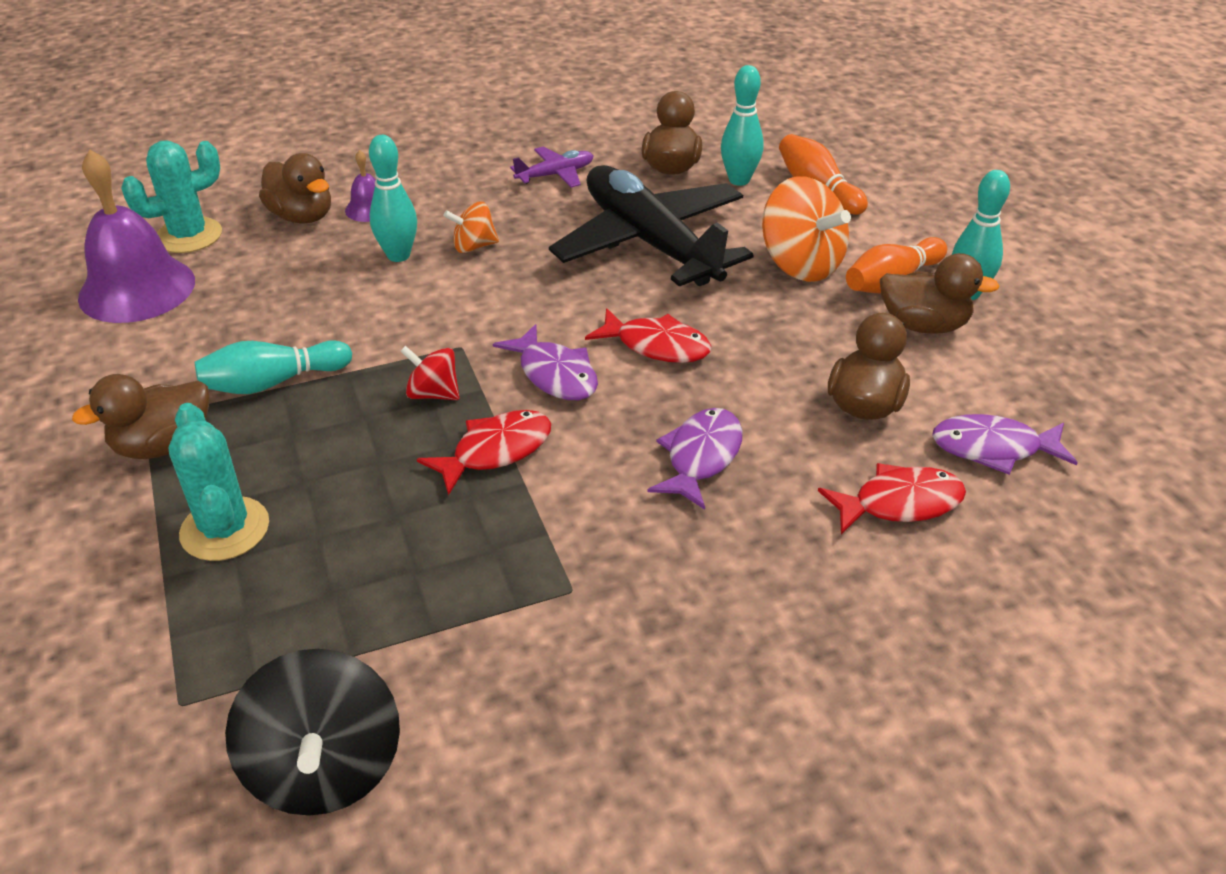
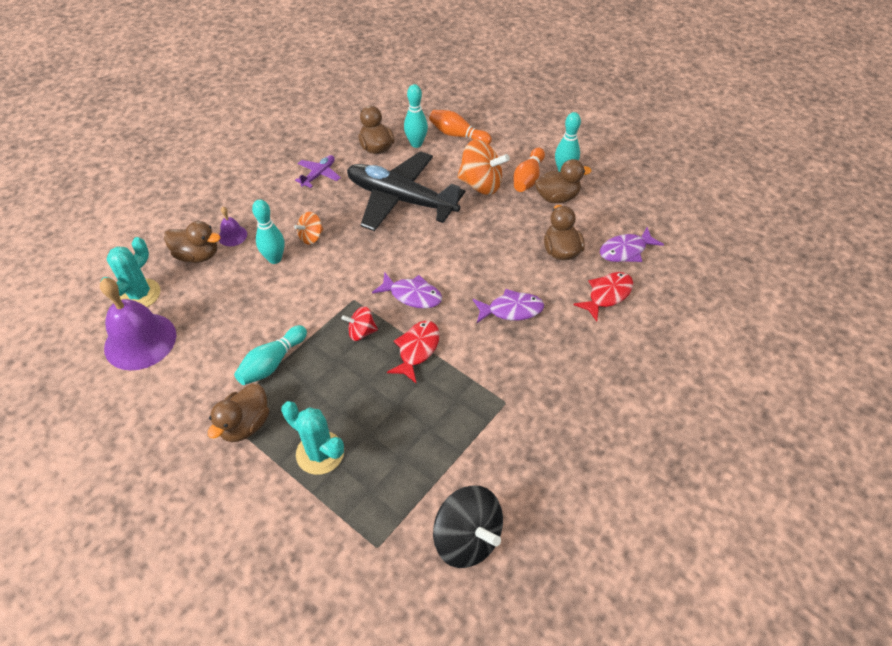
camera: 30 degrees left, 10 degrees up
red fish [585,308,711,363] -> none
purple fish [648,408,743,510] -> purple fish turned 90 degrees clockwise [473,289,544,323]

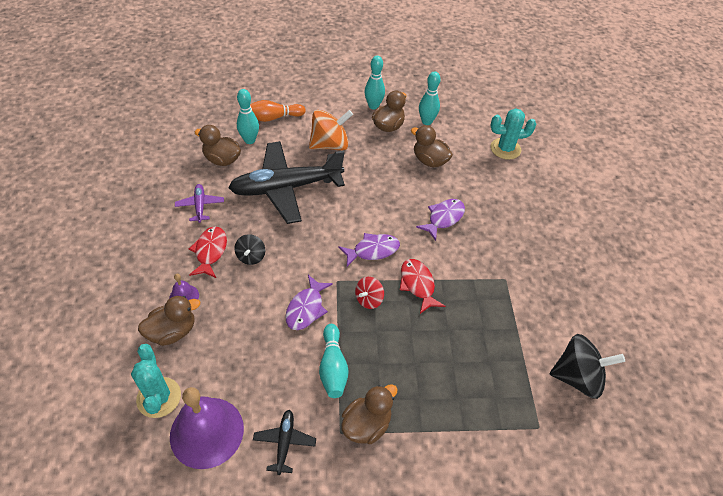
camera: 45 degrees left, 0 degrees up
brown duck [208,383,269,442] -> brown duck turned 120 degrees counterclockwise [341,384,398,444]
turquoise bowling pin [252,200,285,264] -> turquoise bowling pin moved to [419,71,441,125]
turquoise cactus [281,401,344,475] -> turquoise cactus moved to [490,108,536,160]
orange spinning top [294,212,323,244] -> black spinning top [234,234,265,265]
orange bowling pin [513,148,545,192] -> none
red fish [574,272,633,322] -> red fish moved to [189,227,227,278]
purple fish [600,227,664,262] -> purple fish moved to [285,275,333,330]
none -> black plane [253,410,316,475]

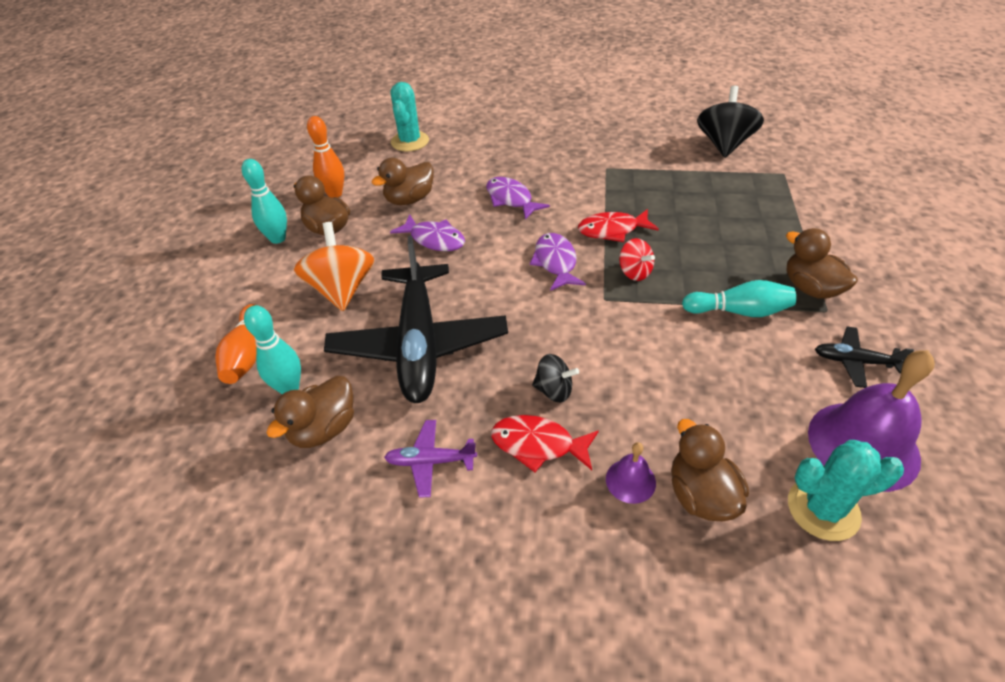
camera: 75 degrees left, 5 degrees down
purple fish [285,275,333,330] -> purple fish moved to [390,214,465,251]
turquoise bowling pin [419,71,441,125] -> orange bowling pin [307,116,344,198]

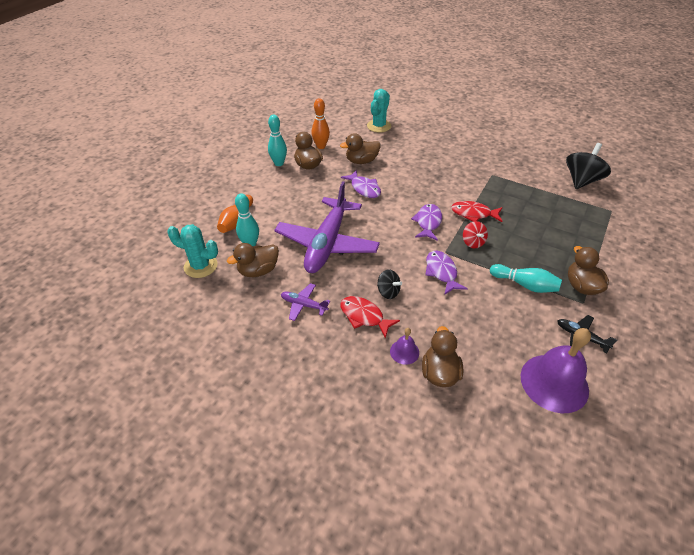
camera: 20 degrees right, 0 degrees up
orange spinning top [294,222,374,311] -> none
black plane [324,236,508,403] -> purple plane [274,181,380,273]
purple fish [486,177,550,220] -> purple fish moved to [425,251,468,295]
turquoise cactus [788,440,904,541] -> turquoise cactus moved to [167,224,218,278]

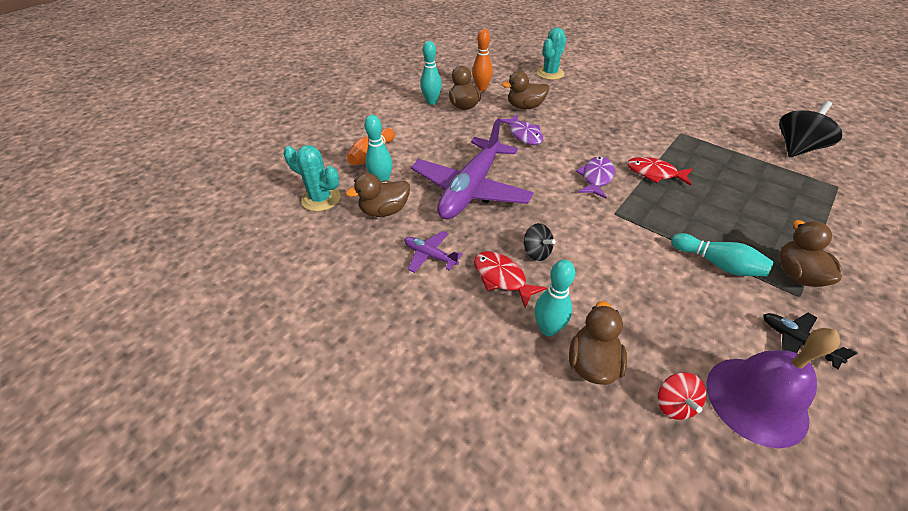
camera: 10 degrees right, 0 degrees up
purple bell [390,328,419,365] -> turquoise bowling pin [534,260,575,336]
purple fish [425,251,468,295] -> none
red spinning top [463,221,488,248] -> red spinning top moved to [658,372,706,420]

